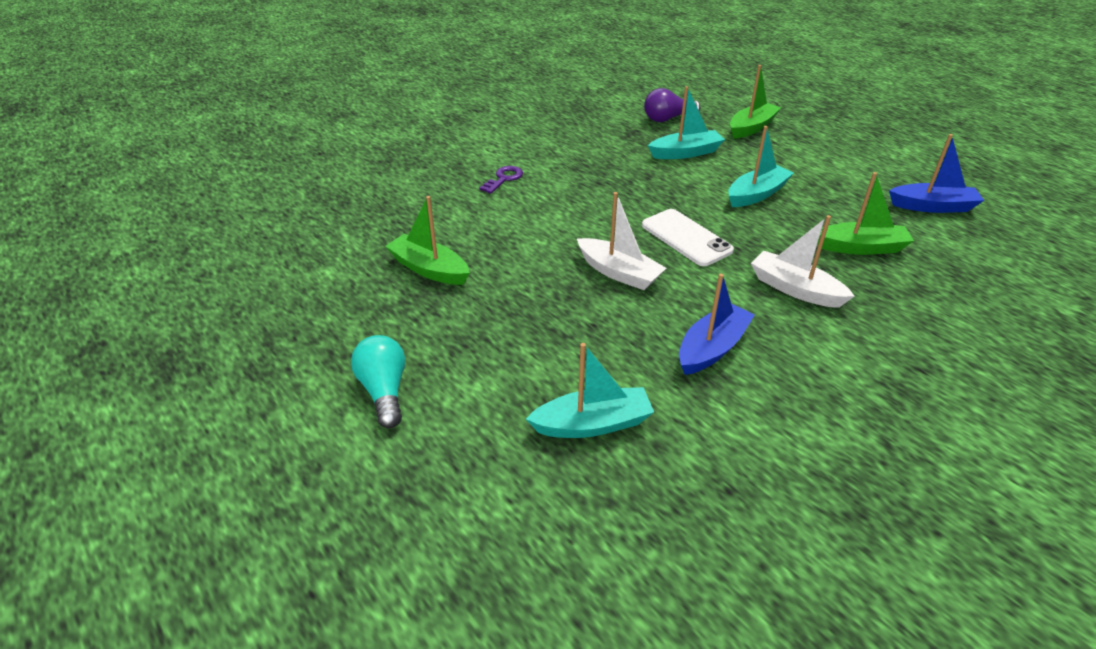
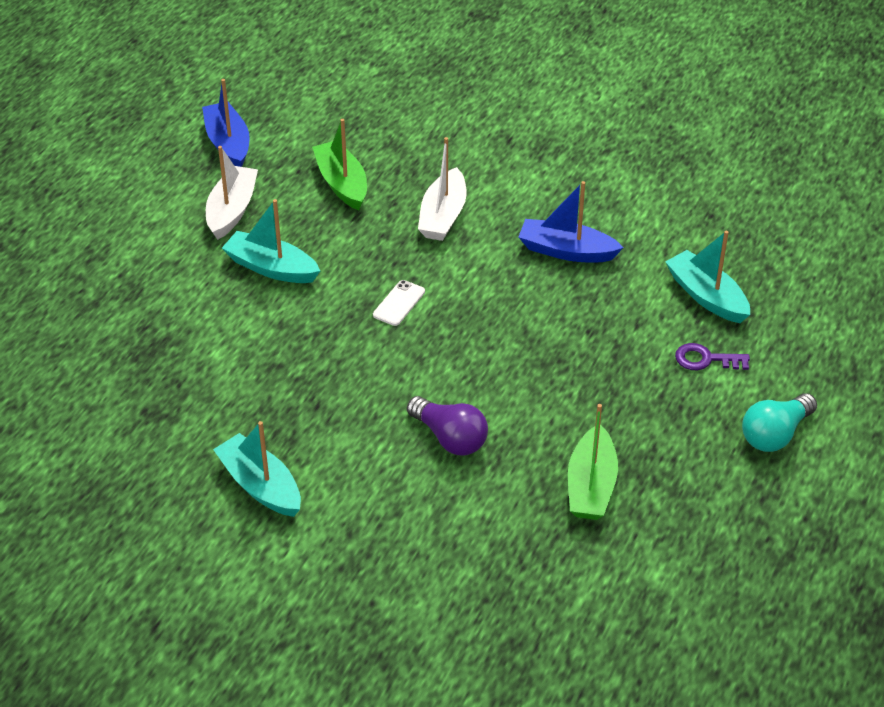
camera: 115 degrees left, 5 degrees up
purple key [480,166,523,194] -> purple key moved to [675,343,750,370]
white boat [577,192,666,290] -> white boat moved to [206,146,258,240]
white phone [642,209,734,266] -> white phone [373,280,425,326], size x0.56
purple light bulb [644,88,700,122] -> purple light bulb moved to [407,396,488,456]
turquoise boat [648,86,725,159] -> turquoise boat moved to [213,421,301,517]
green boat [730,65,781,139] -> none

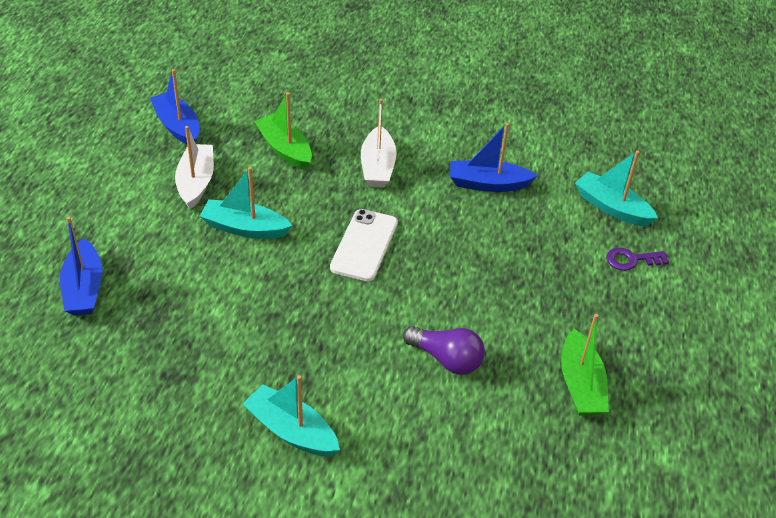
camera: 15 degrees left, 0 degrees up
white phone [373,280,425,326] -> white phone [330,209,398,281], size x1.77
turquoise light bulb [742,393,817,452] -> none
none -> blue boat [60,217,103,316]

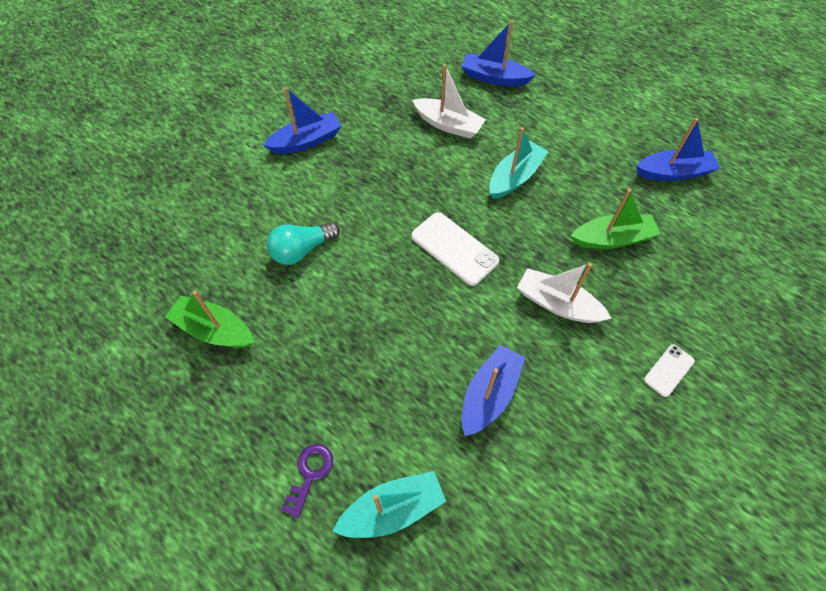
camera: 120 degrees right, 15 degrees up
white boat [175,126,214,209] -> white boat moved to [412,64,486,139]
turquoise boat [243,375,340,456] -> blue boat [264,87,342,154]
purple light bulb [403,326,485,375] -> turquoise light bulb [267,222,340,265]
none -> white phone [644,345,695,397]

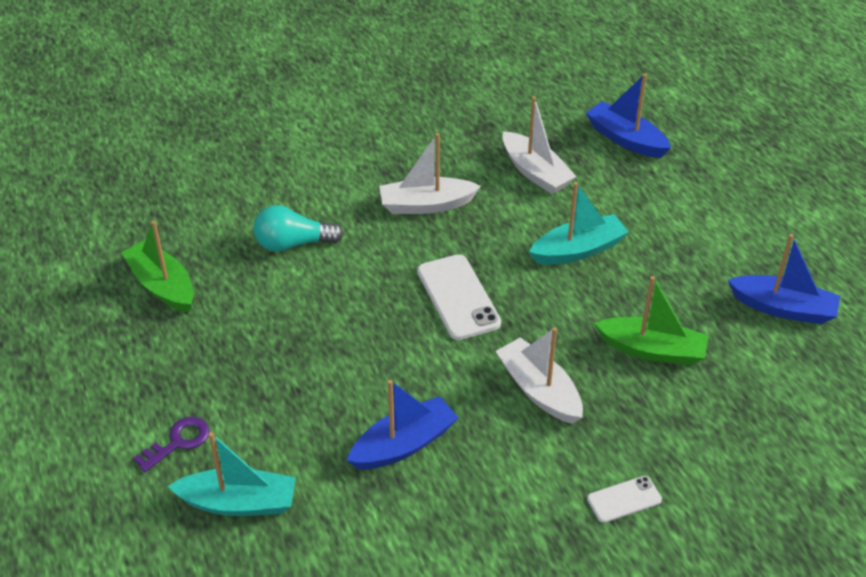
camera: 25 degrees right, 15 degrees down
blue boat [264,87,342,154] -> none
none -> white boat [379,133,481,214]

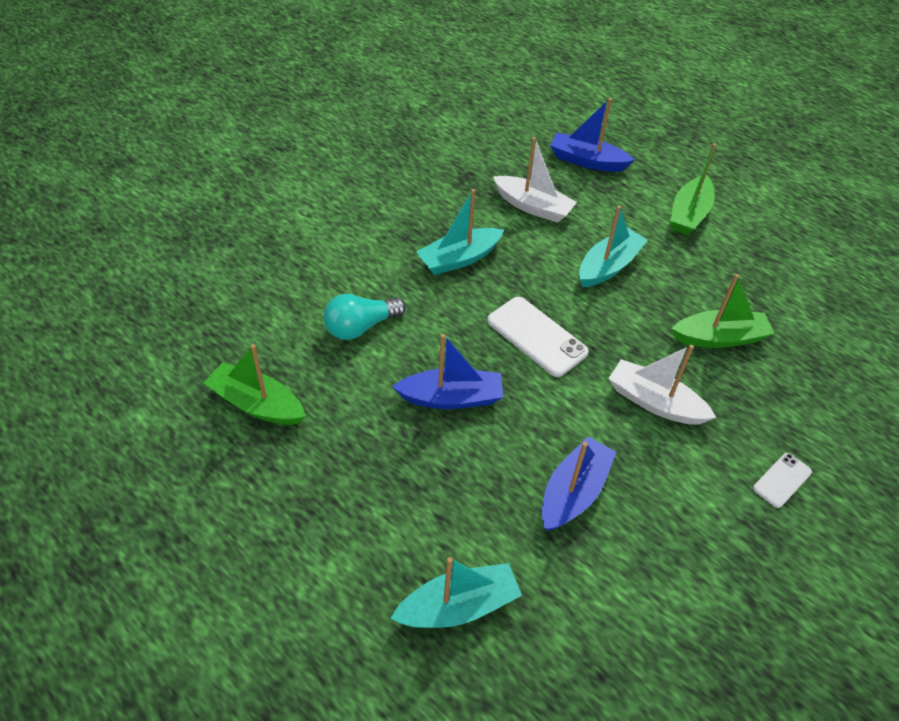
camera: 25 degrees left, 5 degrees up
purple key [133,417,210,472] -> none
white boat [379,133,481,214] -> turquoise boat [416,189,504,275]
blue boat [728,234,840,324] -> blue boat moved to [392,334,503,409]
none -> green boat [670,143,716,235]

